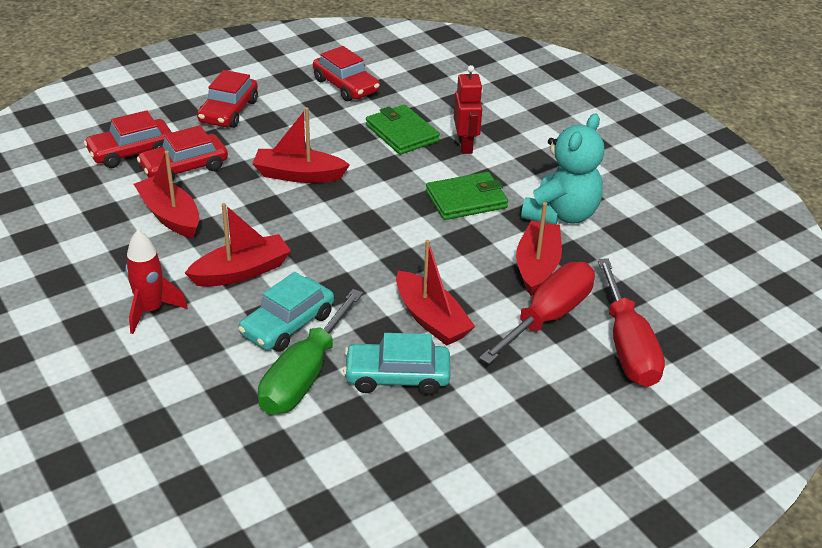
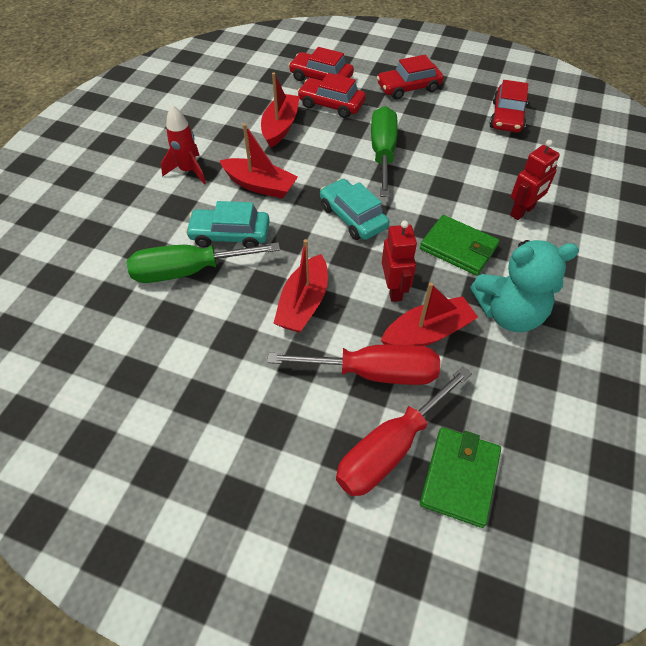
camera: 55 degrees right, 15 degrees up
red boat [253,107,350,183] -> green screwdriver [371,106,398,197]
turquoise car [343,333,450,395] -> turquoise car moved to [320,179,389,240]
green wallet [366,105,440,155] -> green wallet moved to [420,427,501,528]
none -> red robot [382,220,417,302]

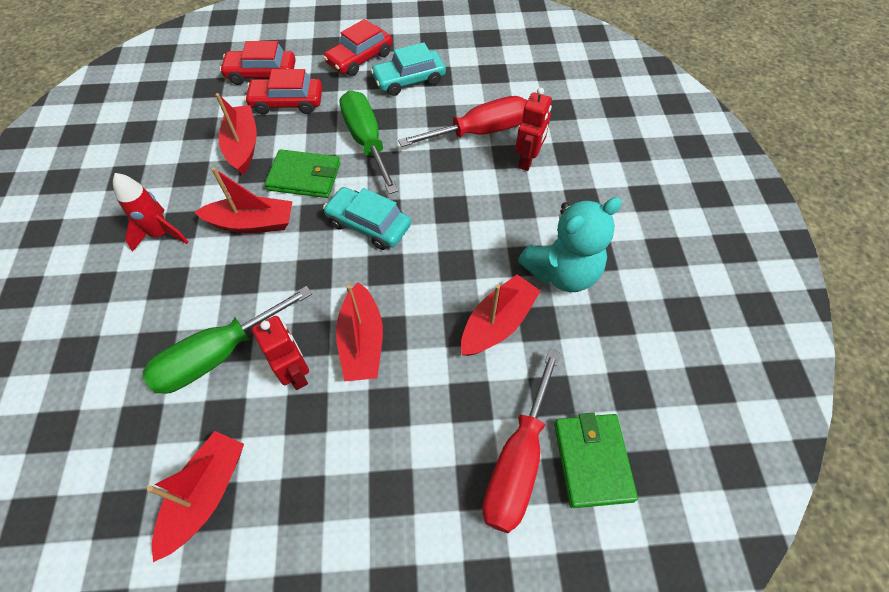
camera: 25 degrees left, 5 degrees up
turquoise car [185,201,270,248] -> turquoise car moved to [370,42,446,96]
red screwdriver [267,344,440,385] -> red screwdriver moved to [398,96,527,147]
red robot [382,220,417,302] -> red robot moved to [252,316,309,390]
green wallet [420,215,499,276] -> green wallet moved to [265,149,340,198]
red car [489,80,528,132] -> none
none -> red boat [147,431,244,562]

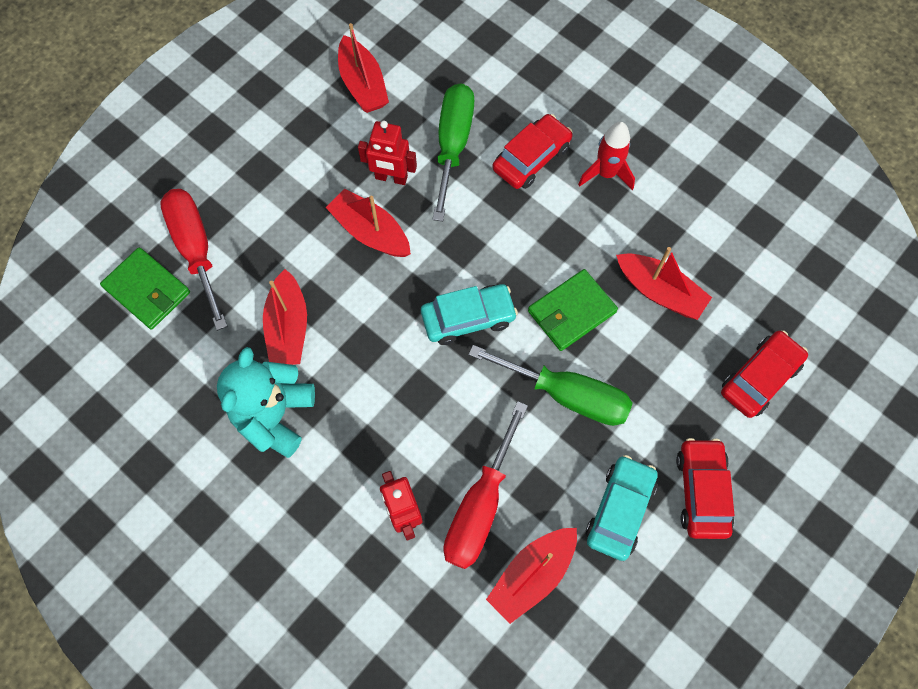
camera: 135 degrees right, 10 degrees up
red boat [194,167,293,233] -> red boat moved to [486,528,577,624]
red car [244,69,322,115] -> red car moved to [492,114,573,189]

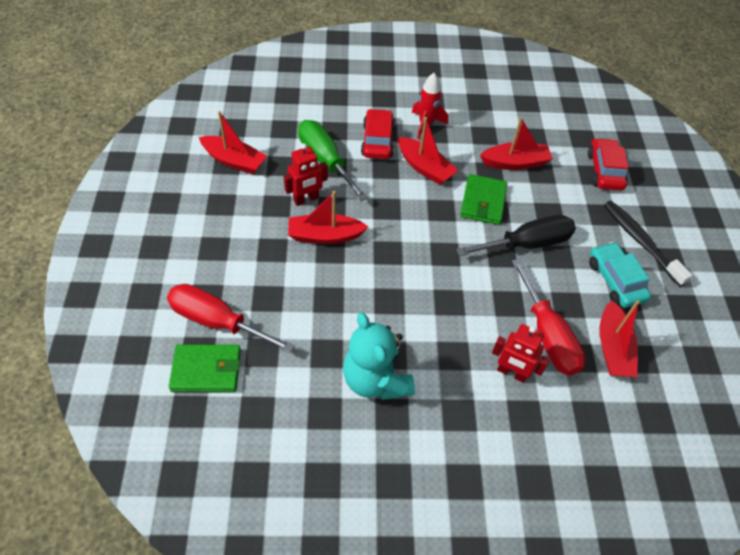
camera: 45 degrees left, 15 degrees down
red boat [263,269,307,365] -> red boat moved to [398,117,458,185]
turquoise car [421,284,518,345] -> none
green screwdriver [469,345,633,426] -> black screwdriver [456,215,576,256]
red car [676,438,734,539] -> black toothbrush [604,201,693,287]

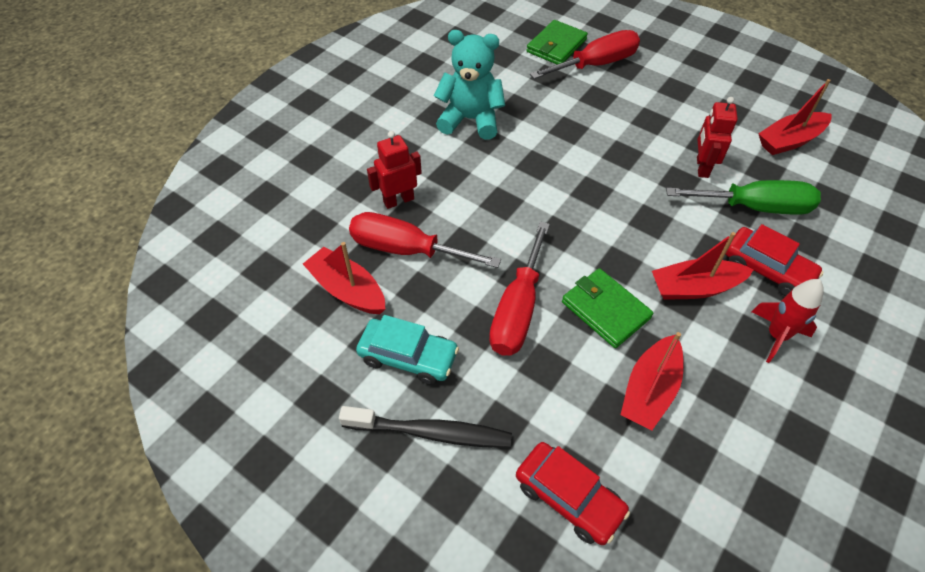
camera: 130 degrees right, 0 degrees up
red boat [288,191,369,244] -> none
black screwdriver [456,215,576,256] -> red screwdriver [489,222,550,356]

